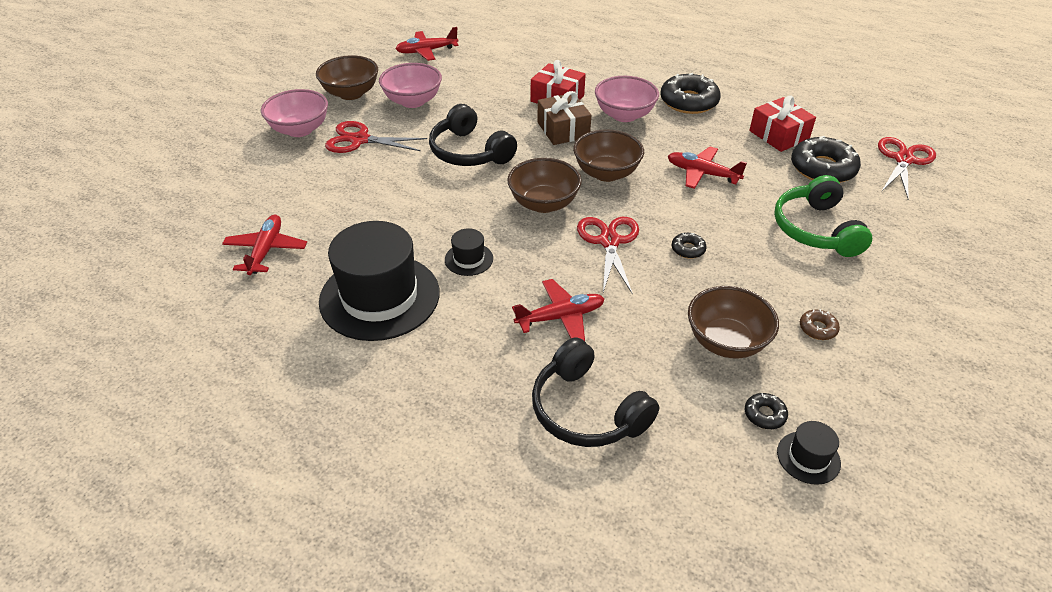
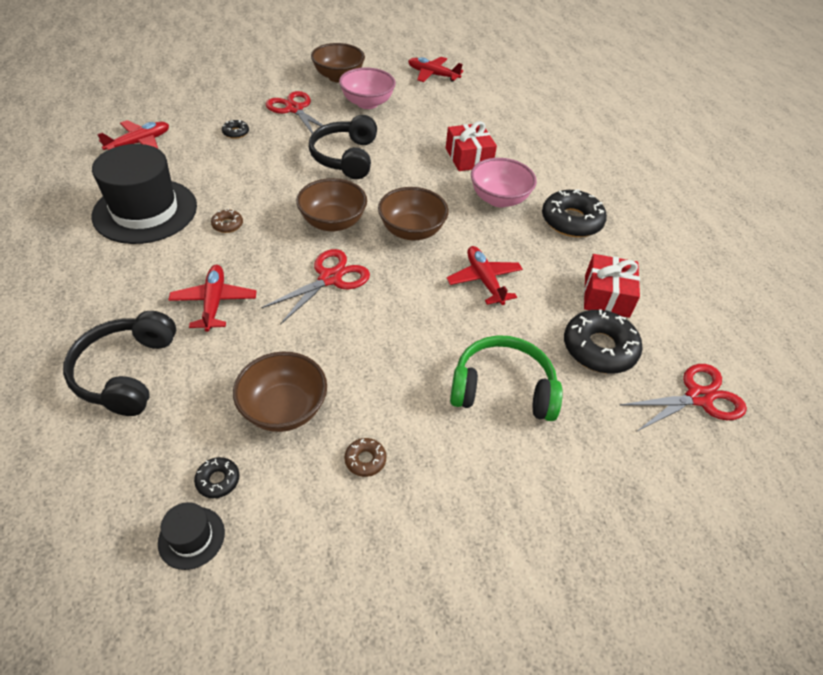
camera: 40 degrees right, 5 degrees up
pink bowl [261,89,328,137] -> none
black hat [445,228,493,276] -> brown donut [211,209,243,233]
red plane [512,279,604,341] -> red plane turned 120 degrees counterclockwise [168,265,256,332]
brown gift [537,91,591,145] -> none
black donut [672,233,706,259] -> black donut moved to [222,120,249,139]
green headphones [774,175,872,257] -> green headphones turned 60 degrees clockwise [450,335,563,421]

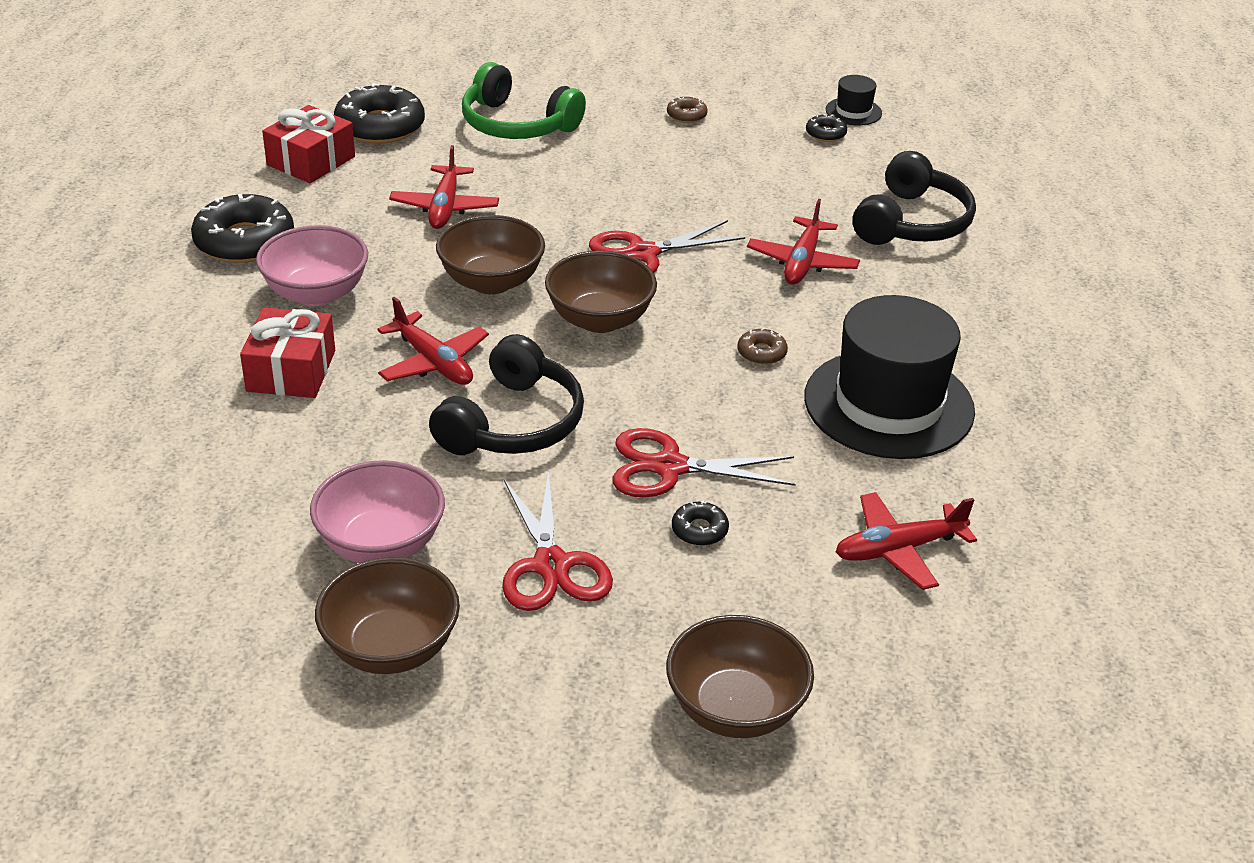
camera: 155 degrees left, 10 degrees down
brown bowl [233,352,327,432] -> brown bowl moved to [666,615,814,738]
red plane [408,57,463,82] -> red plane moved to [377,297,489,385]
red scissors [620,364,747,432] -> red scissors moved to [612,428,796,497]

